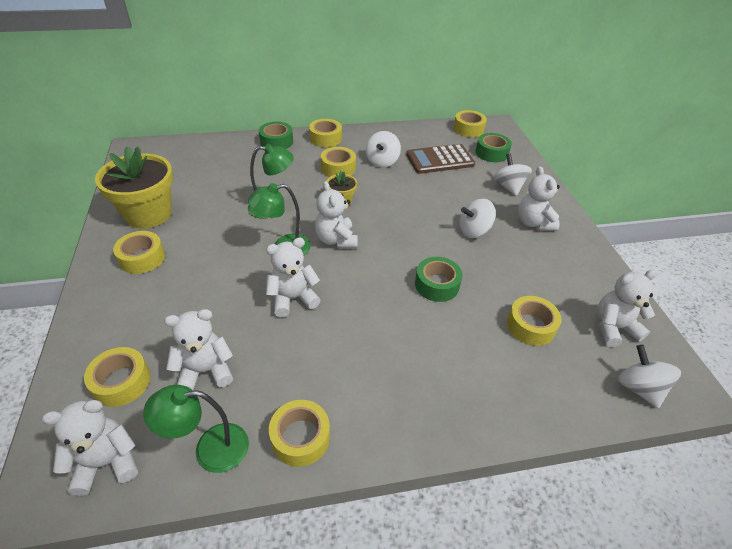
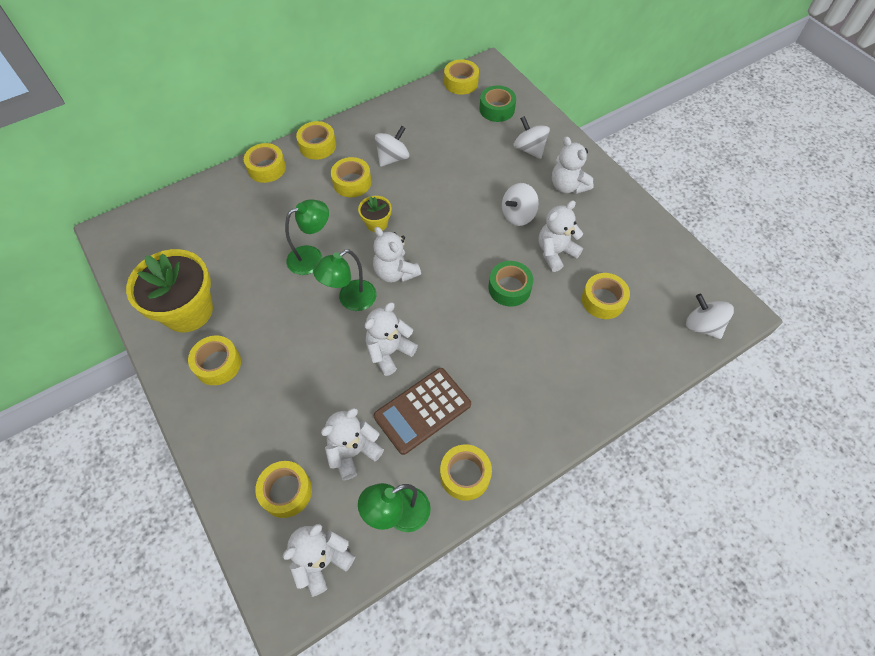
camera: 20 degrees left, 15 degrees up
green tape [259,122,293,149] -> yellow tape [244,143,286,183]
white spinning top [366,131,401,168] -> white spinning top turned 135 degrees counterclockwise [375,126,409,167]
brown calculator [406,144,475,174] -> brown calculator moved to [373,368,471,455]
white teddy bear [597,269,658,347] -> white teddy bear moved to [538,200,583,272]

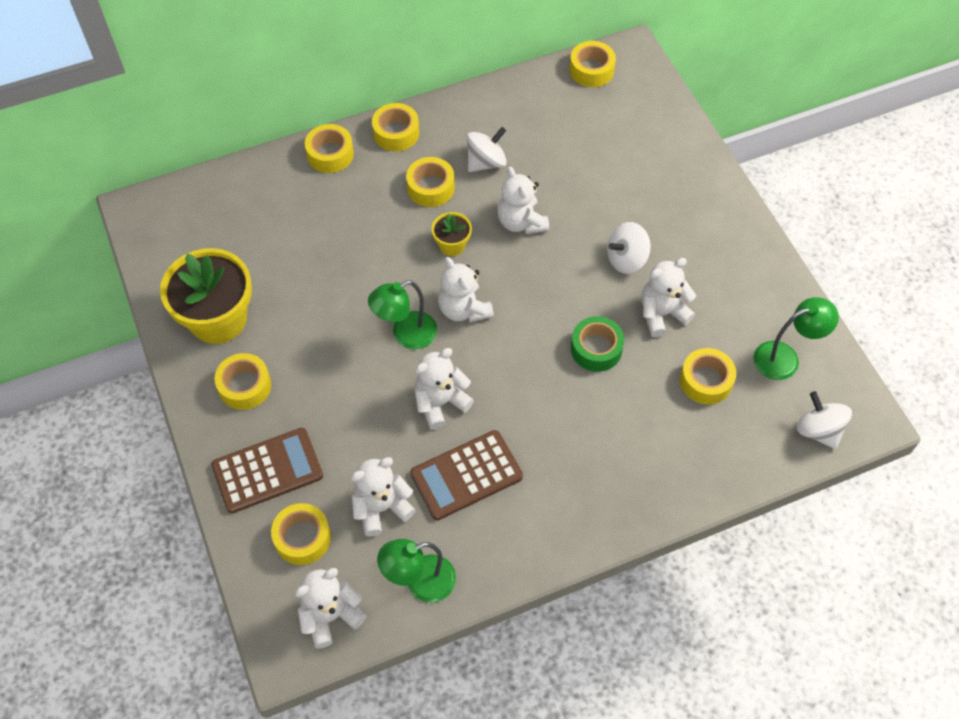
camera: 10 degrees right, 0 degrees up
green lamp [285,199,329,275] -> green lamp moved to [753,297,839,380]
yellow tape [440,444,492,501] -> none
green tape [479,85,516,122] -> none
white spinning top [513,116,550,159] -> none
white teddy bear [552,136,594,194] -> white teddy bear moved to [497,167,549,234]
none -> brown calculator [211,428,323,514]

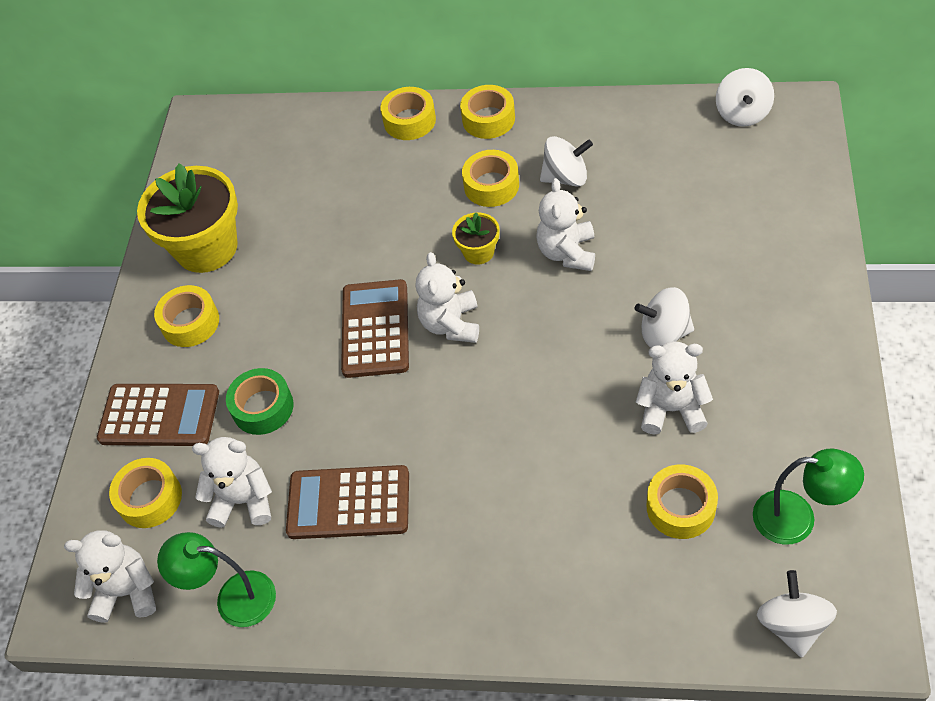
camera: 35 degrees right, 5 degrees down
green lamp [368,280,437,349] -> brown calculator [341,279,409,378]
white teddy bear [415,348,474,430] -> none
yellow tape [570,41,616,87] -> white spinning top [716,68,774,127]
green tape [571,316,624,372] -> green tape moved to [226,368,293,435]

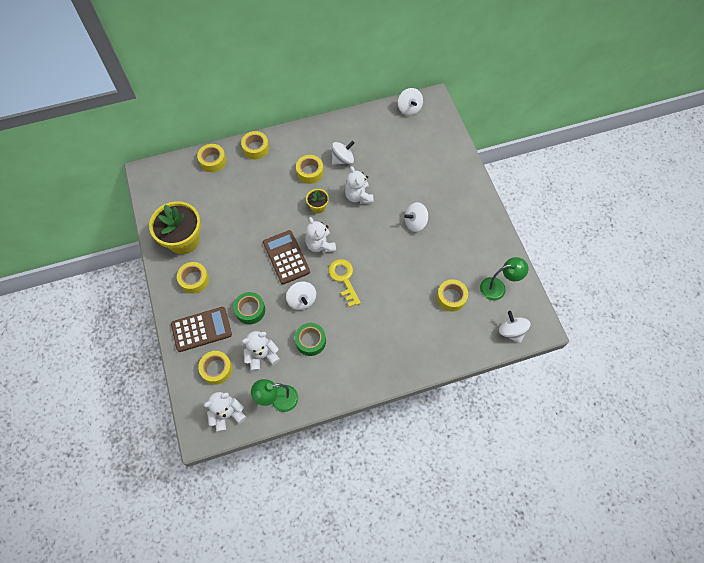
camera: 30 degrees left, 10 degrees up
brown calculator [286,465,409,539] -> green tape [295,323,326,356]
yellow tape [460,85,515,139] -> yellow tape moved to [197,144,226,172]
white teddy bear [636,341,713,434] -> none
none -> white spinning top [286,281,316,310]
none -> yellow key [328,259,361,307]

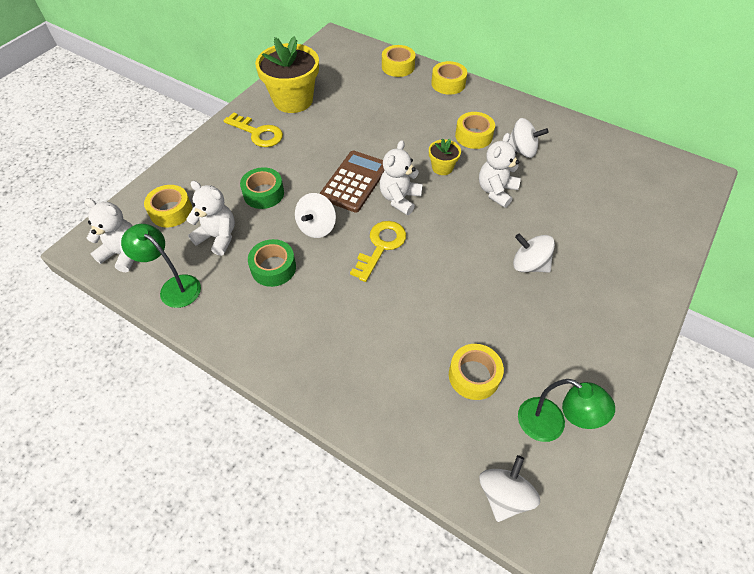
camera: 50 degrees right, 10 degrees down
brown calculator [171,307,232,352] -> none
yellow tape [177,262,209,294] -> yellow key [223,112,283,147]
white spinning top [398,88,423,116] -> none

